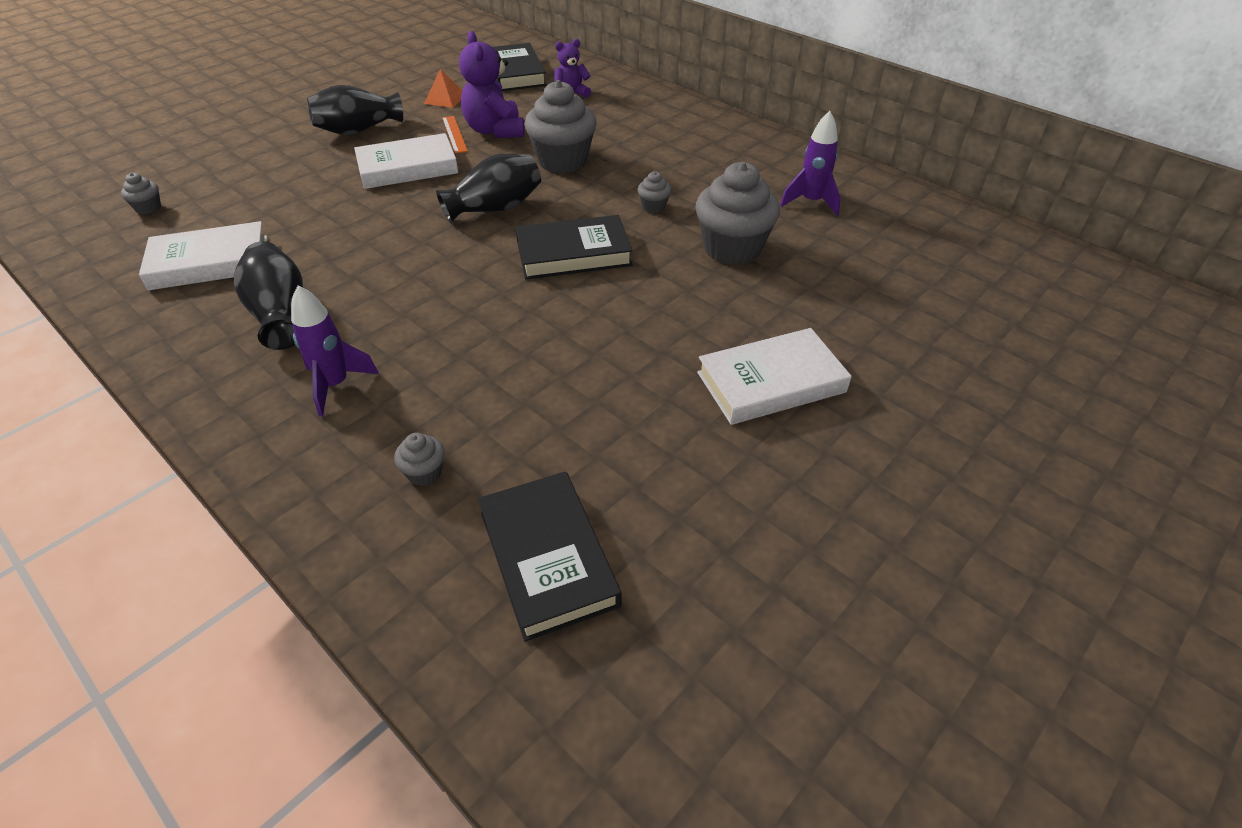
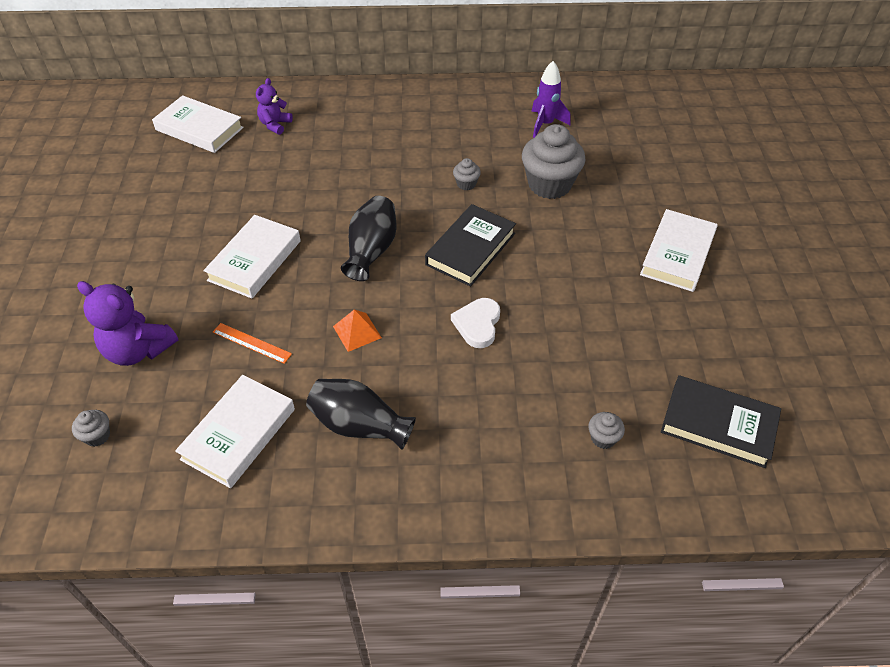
camera: 45 degrees left, 5 degrees up
purple rocket [291,286,379,416] -> none
black vase [307,85,403,135] -> none
orange pyramid [424,69,462,108] -> orange pyramid moved to [333,310,382,352]
orange ruler [442,116,468,153] -> orange ruler moved to [213,323,292,364]
purple teddy bear [459,31,524,138] -> purple teddy bear moved to [77,281,178,366]
black book [492,43,546,91] -> white book [152,95,244,153]
grey cupcake [524,80,597,173] -> none
none -> white heart [451,298,500,348]

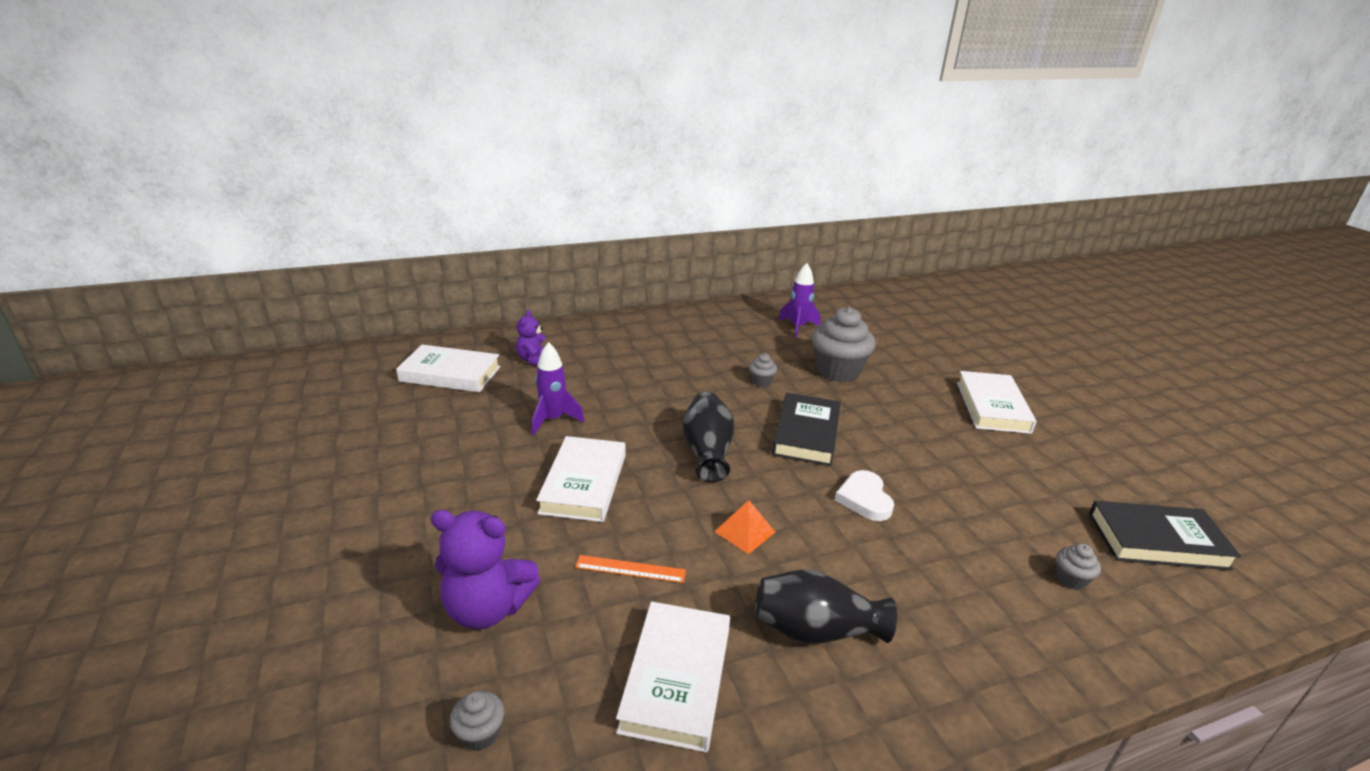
camera: 20 degrees left, 20 degrees down
none -> purple rocket [532,342,584,435]

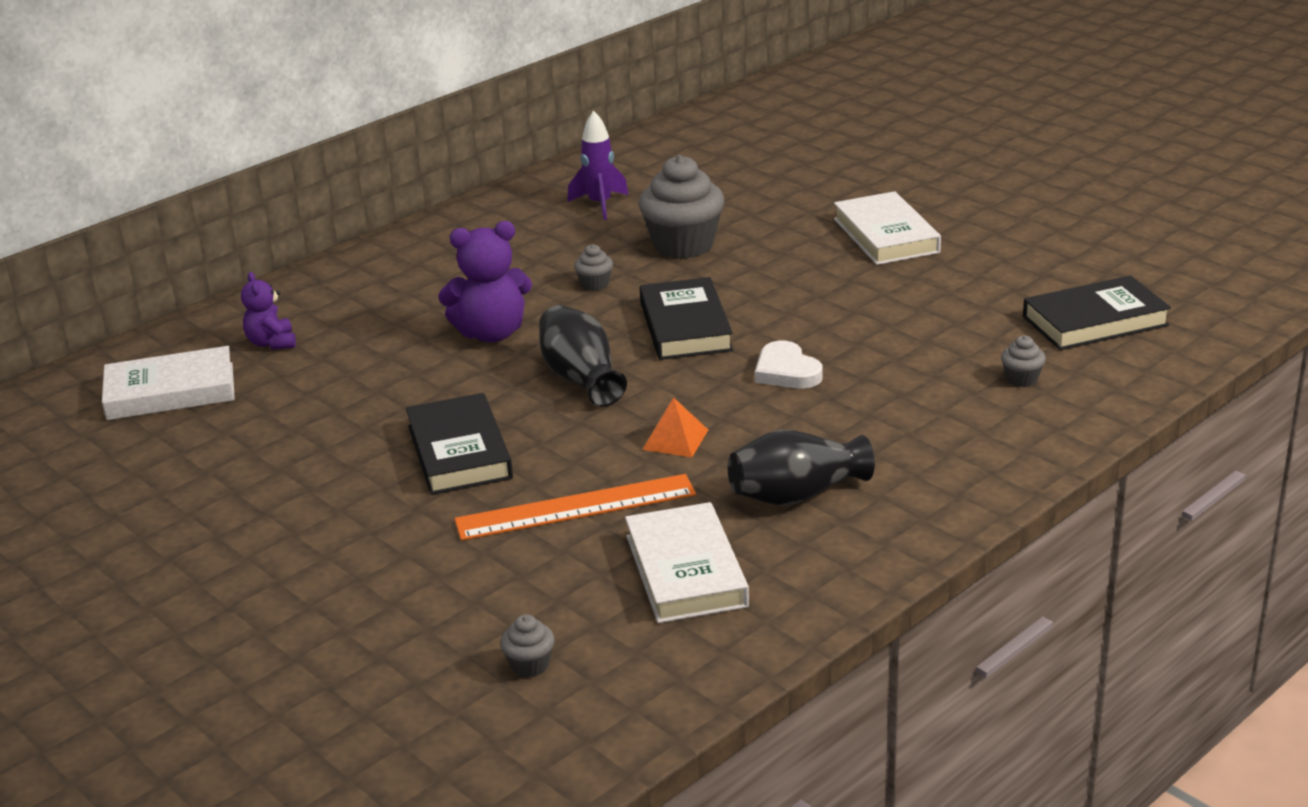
camera: 20 degrees left, 0 degrees up
purple teddy bear [431,510,540,629] -> purple teddy bear moved to [438,221,532,342]
purple rocket [532,342,584,435] -> none
white book [536,436,625,522] -> black book [406,393,513,495]
orange ruler [575,555,686,583] -> orange ruler [455,474,696,541], size x1.87

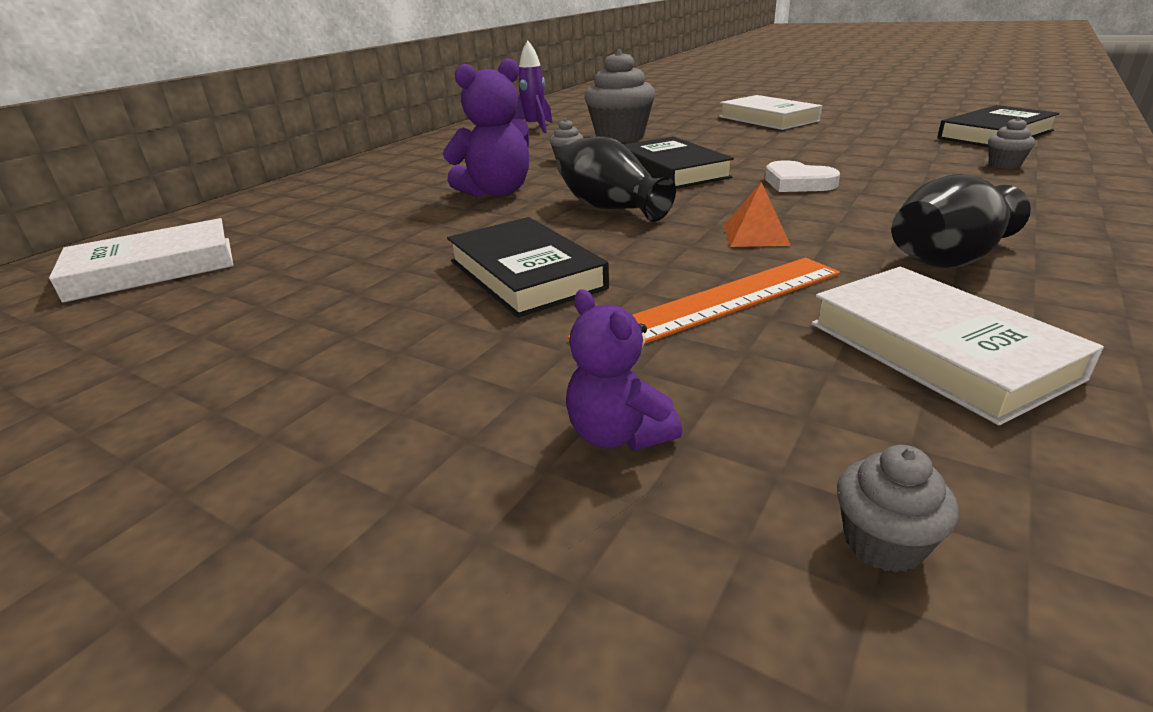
camera: 15 degrees left, 0 degrees up
purple teddy bear [241,272,296,350] -> purple teddy bear moved to [566,289,682,451]

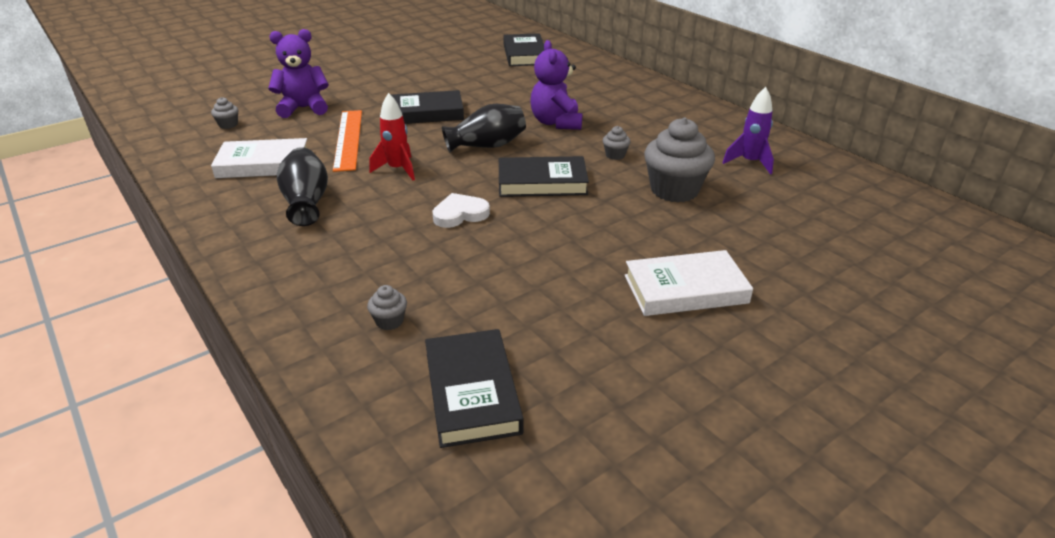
camera: 110 degrees right, 5 degrees up
white book [49,218,233,303] -> black book [503,33,544,66]
purple teddy bear [566,289,682,451] -> purple teddy bear [268,29,329,118], size x1.67
orange pyramid [724,182,791,247] -> red rocket [369,93,415,180]

